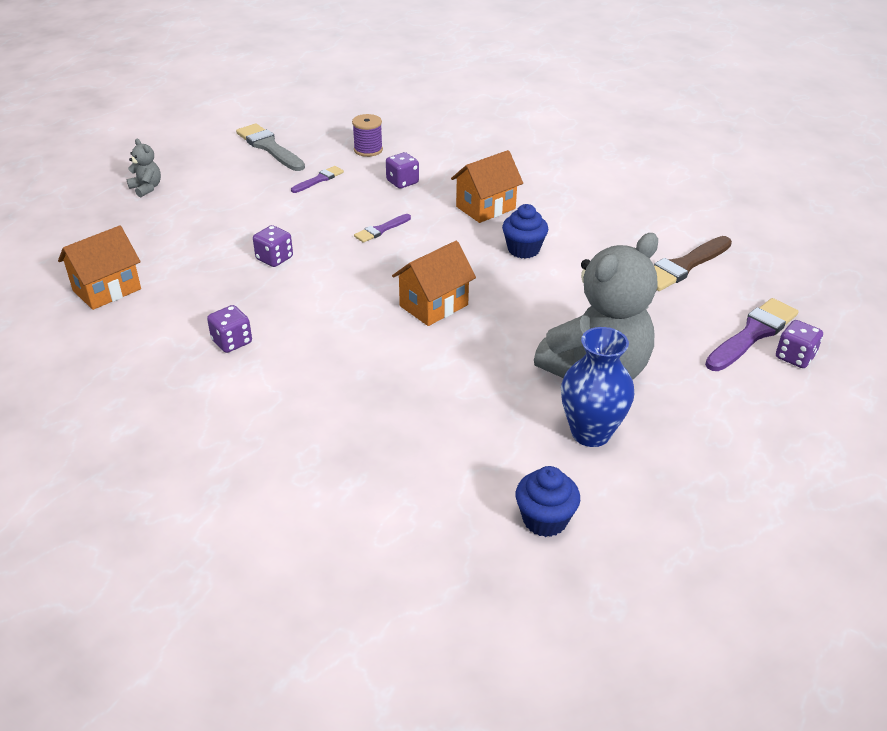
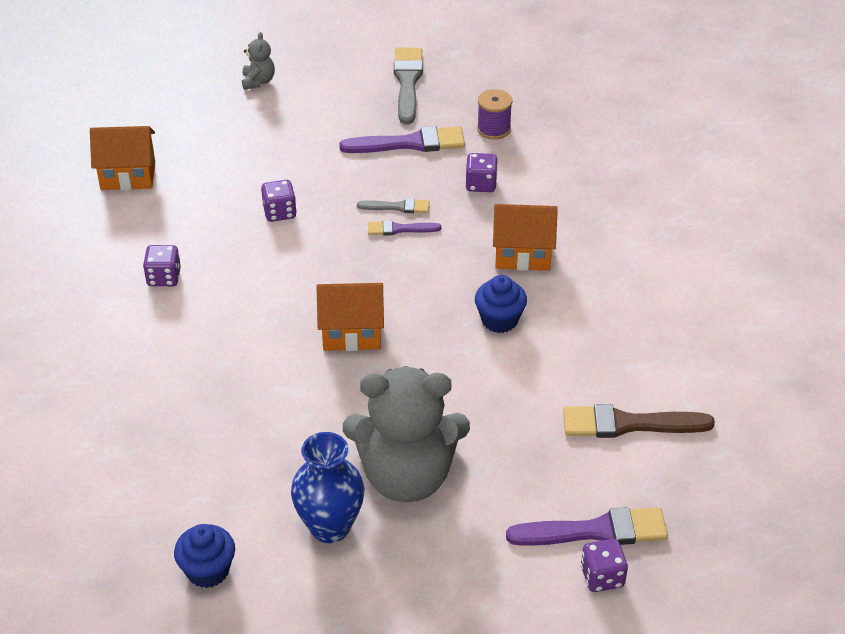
camera: 40 degrees right, 5 degrees up
purple brush [291,166,344,193] -> purple brush [339,126,465,153], size x1.80
none -> grey brush [357,198,430,213]

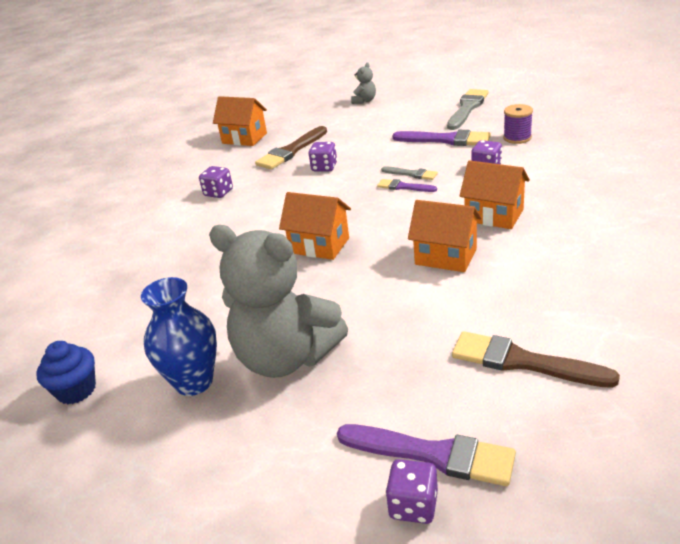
camera: 30 degrees right, 10 degrees down
blue cupcake [475,275,527,333] -> orange house [408,200,482,272]
none -> brown brush [255,126,327,170]

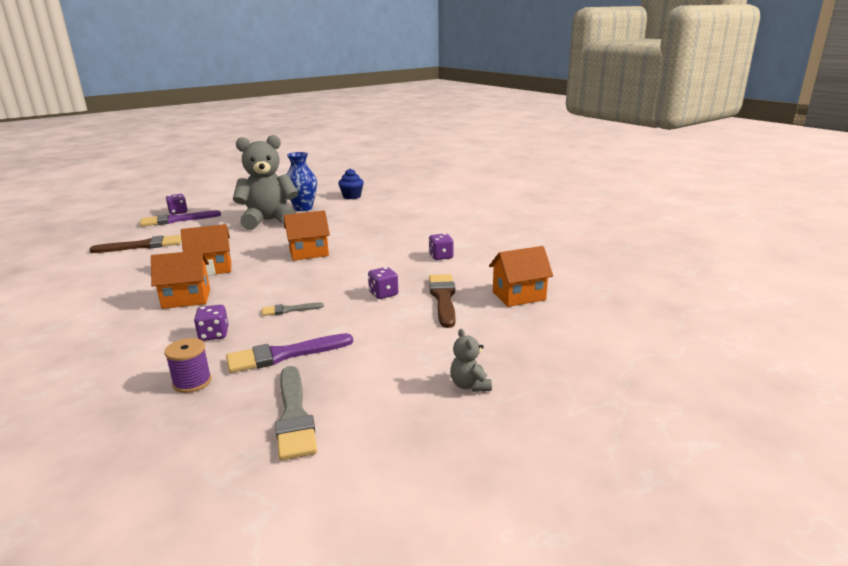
camera: 135 degrees right, 10 degrees down
purple brush [377,179,437,192] -> none

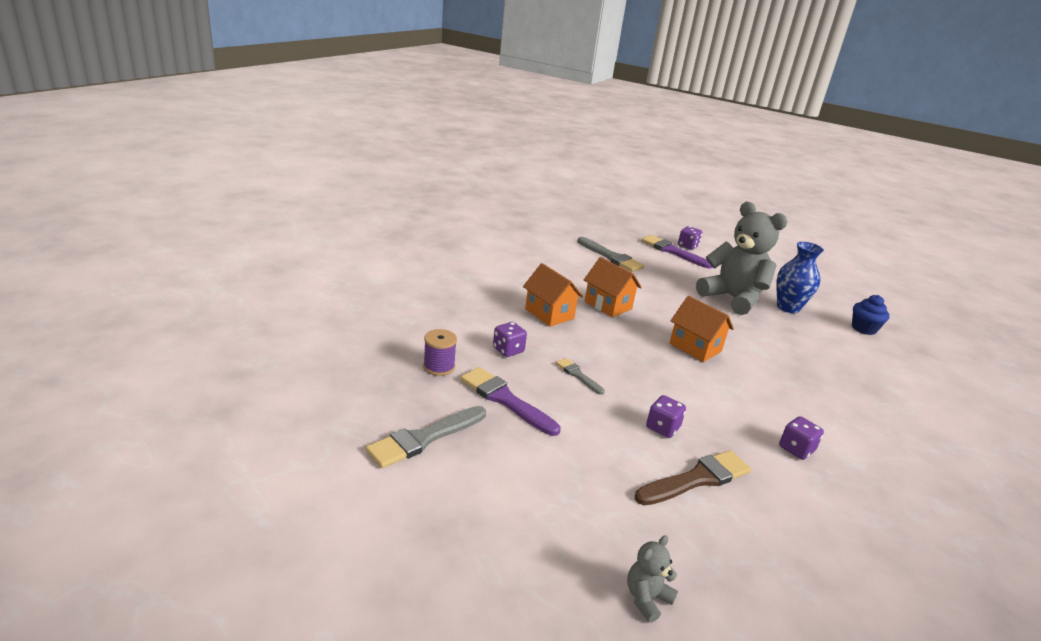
camera: 60 degrees right, 5 degrees up
brown brush [90,235,181,253] -> grey brush [577,237,644,272]
grey teddy bear [450,329,492,392] -> grey teddy bear moved to [627,535,678,623]
orange house [489,246,553,307] -> none

